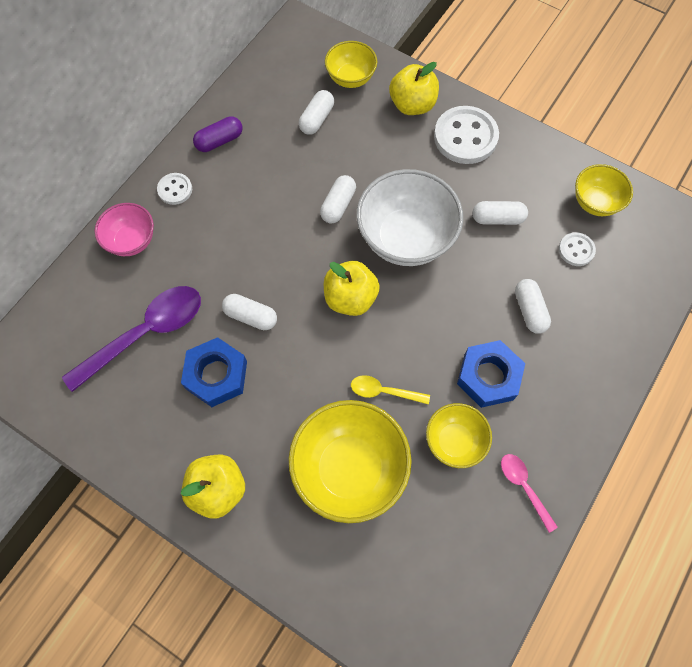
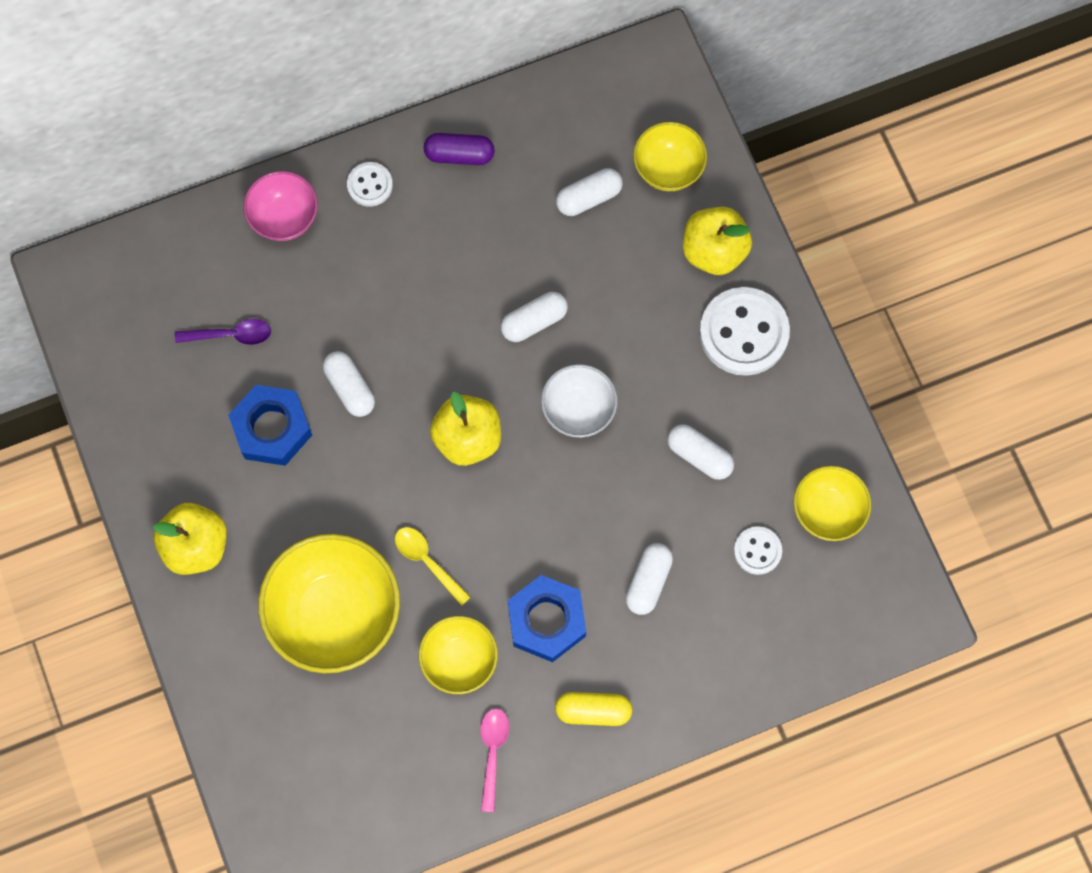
camera: 35 degrees right, 5 degrees up
purple spoon [62,286,201,392] -> purple spoon [175,319,271,345], size x0.50
white bowl [356,169,463,266] -> white bowl [541,364,618,438], size x0.56
none -> yellow capsule [555,692,632,726]

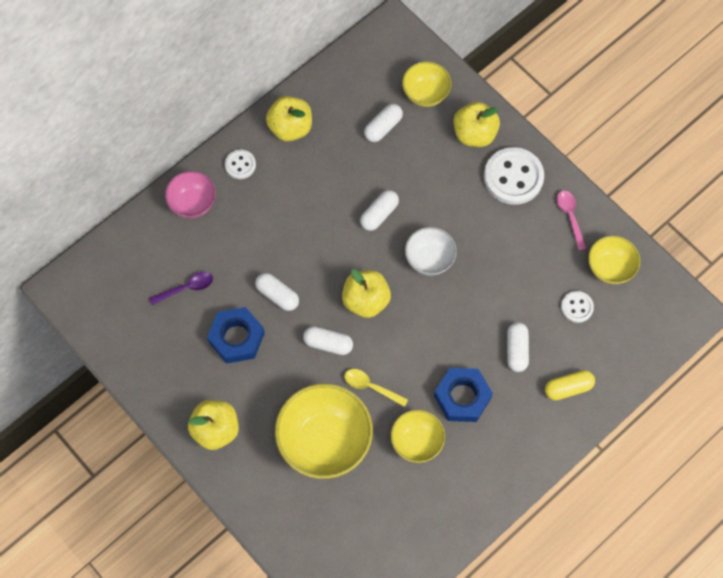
camera: 20 degrees left, 5 degrees down
purple capsule [424,133,495,165] -> yellow apple [266,96,312,142]
pink spoon [480,709,509,812] -> pink spoon moved to [557,190,586,250]
yellow capsule [555,692,632,726] -> yellow capsule moved to [545,370,595,401]
white capsule [667,424,734,480] -> white capsule moved to [303,326,353,355]

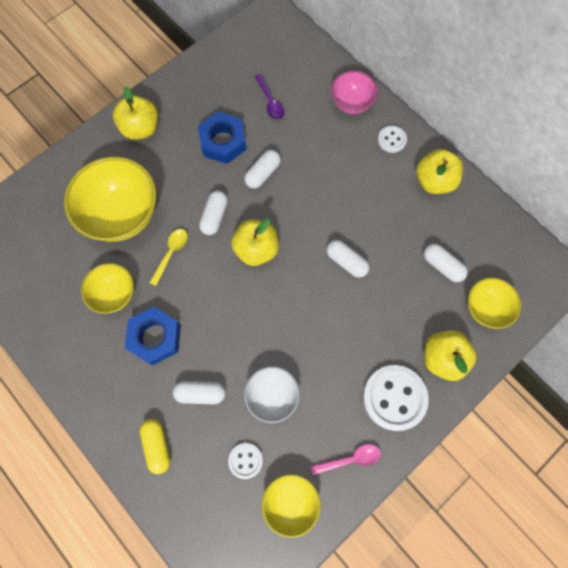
camera: 90 degrees right, 5 degrees up
white bowl [405,227,457,276] -> white bowl moved to [244,366,300,423]

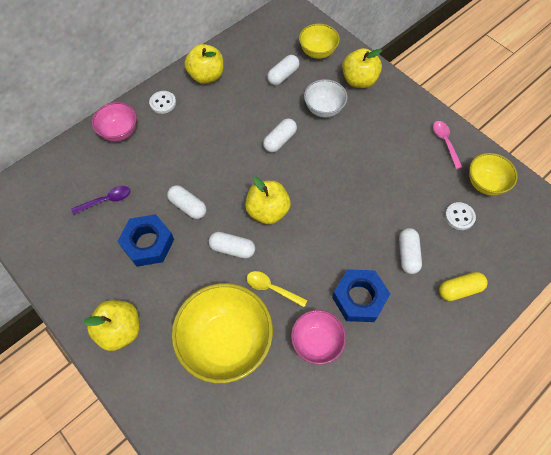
camera: 90 degrees left, 10 degrees down
yellow bowl [81,263,134,314] -> pink bowl [291,310,346,365]
white bowl [244,366,300,423] -> white bowl moved to [304,79,348,118]
white button [363,365,429,431] -> none

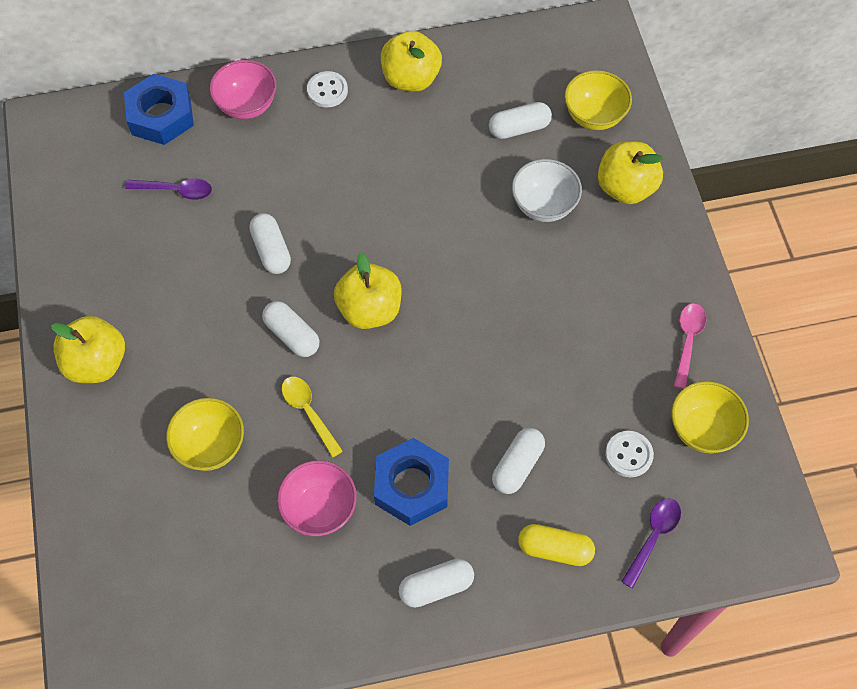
camera: 30 degrees right, 0 degrees up
blue nut [117,214,174,267] -> blue nut moved to [124,74,194,145]
yellow bowl [172,283,273,383] -> yellow bowl [166,398,244,471], size x0.56
white capsule [263,118,297,152] -> white capsule moved to [399,559,474,608]
none -> purple spoon [621,498,681,588]

